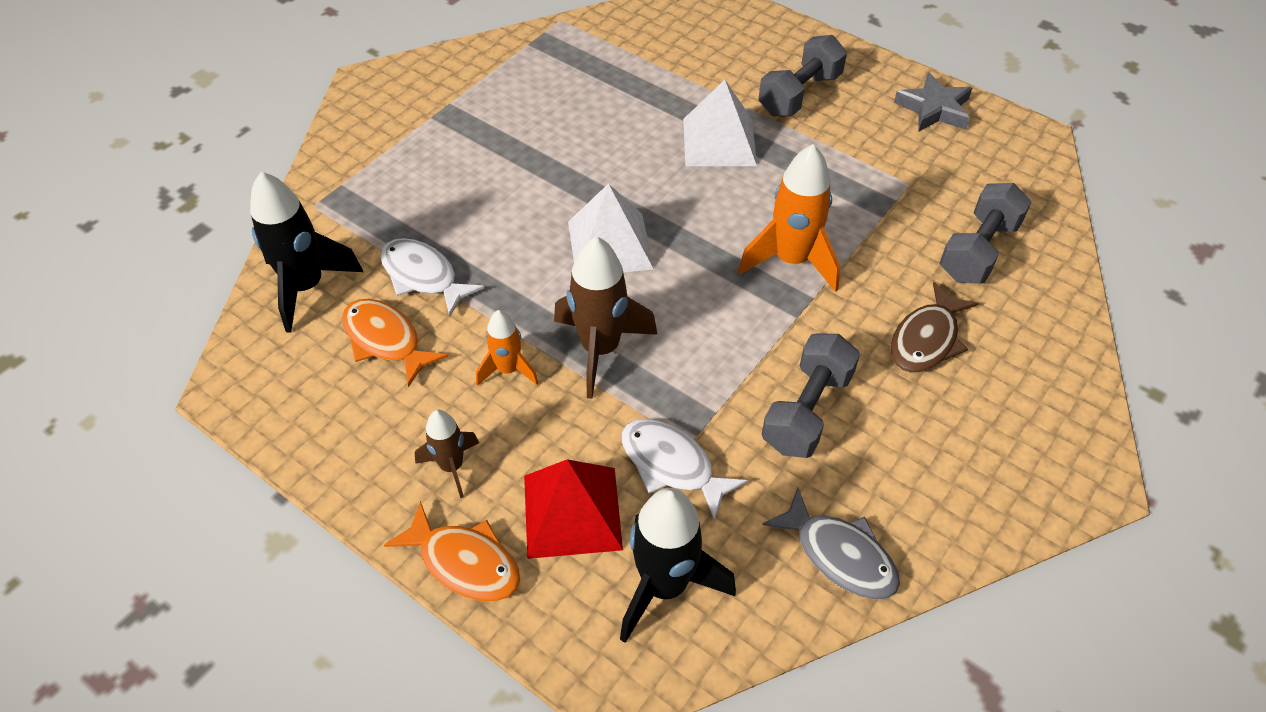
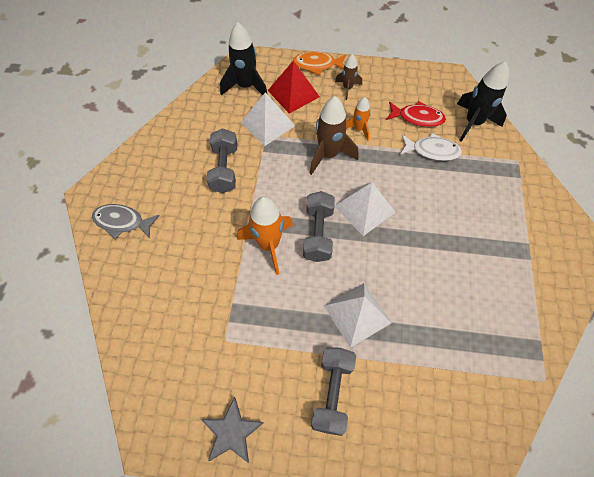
camera: 150 degrees right, 10 degrees up
orange fish [342,299,448,387] -> red fish [386,101,446,127]
white fish [622,419,748,520] -> white pyramid [241,92,295,146]
grey fish [762,488,900,600] -> grey fish moved to [92,204,160,239]
brown fish [890,282,979,373] -> none
grey dumbbell [940,183,1031,284] -> grey dumbbell moved to [303,191,335,262]

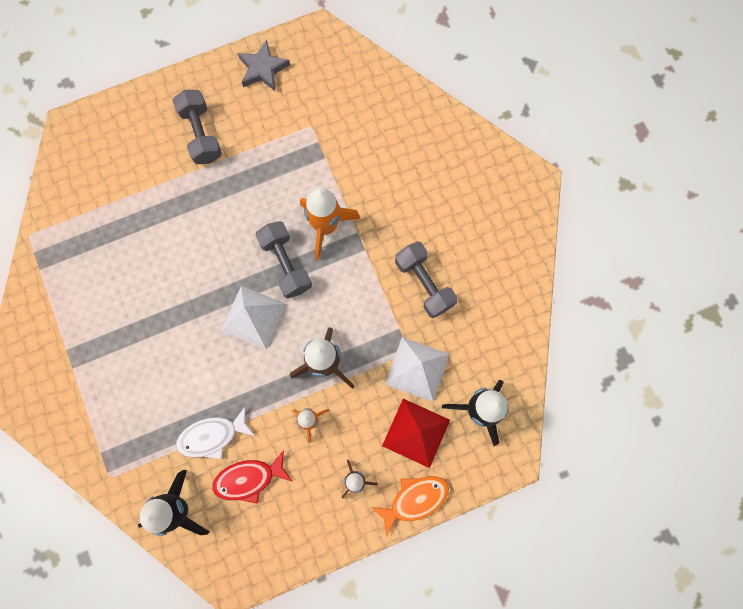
camera: 150 degrees right, 15 degrees up
grey fish [92,204,160,239] -> none
white pyramid [324,283,391,348] -> none

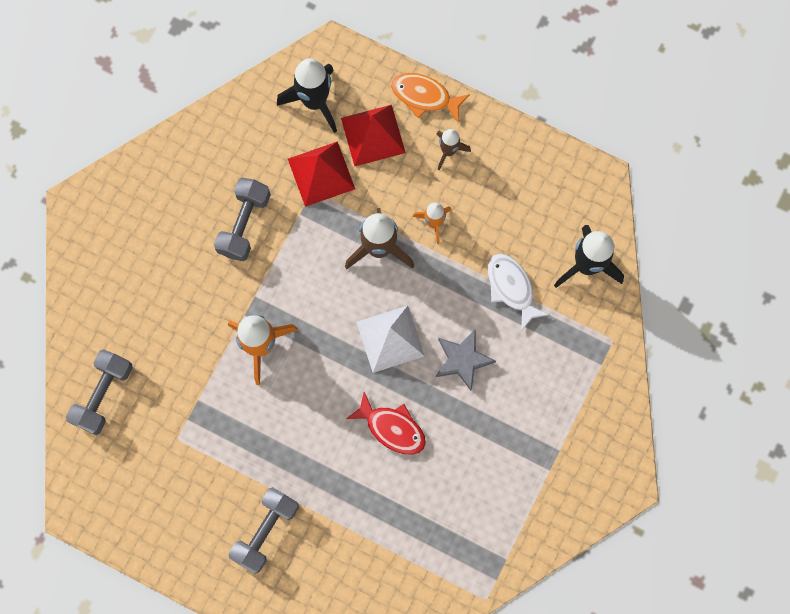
camera: 130 degrees left, 0 degrees up
white fish [176,406,255,459] -> white fish turned 150 degrees counterclockwise [488,254,549,331]
red fish [212,450,292,504] -> red fish moved to [346,392,426,455]
grey star [237,40,290,91] -> grey star moved to [436,329,496,391]
grey dumbbell [256,221,312,298] -> grey dumbbell moved to [66,349,133,435]
white pyramid [385,337,450,402] -> red pyramid [288,141,355,207]

